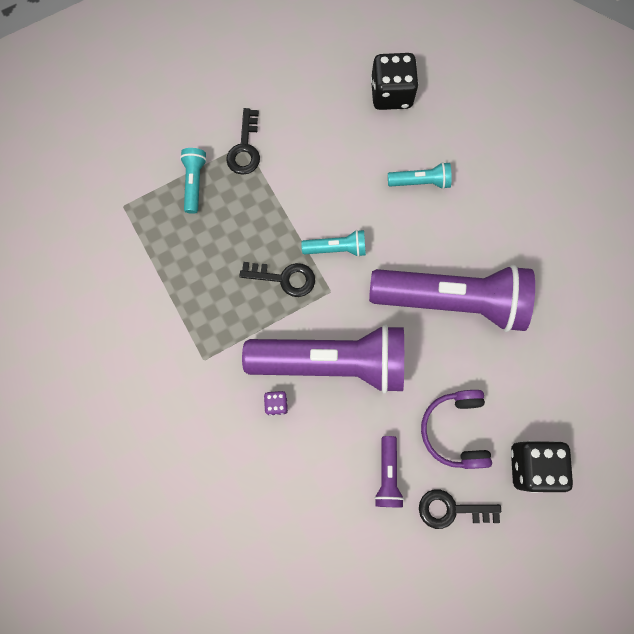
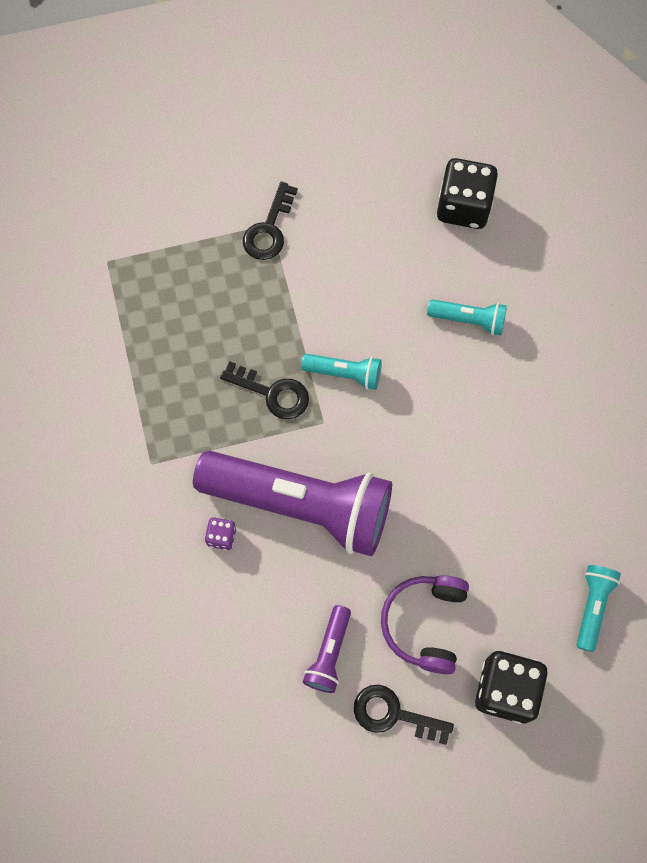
camera: 15 degrees right, 5 degrees down
turquoise flashlight [180,148,207,214] -> turquoise flashlight moved to [577,565,621,652]
purple flashlight [369,265,535,332] -> none

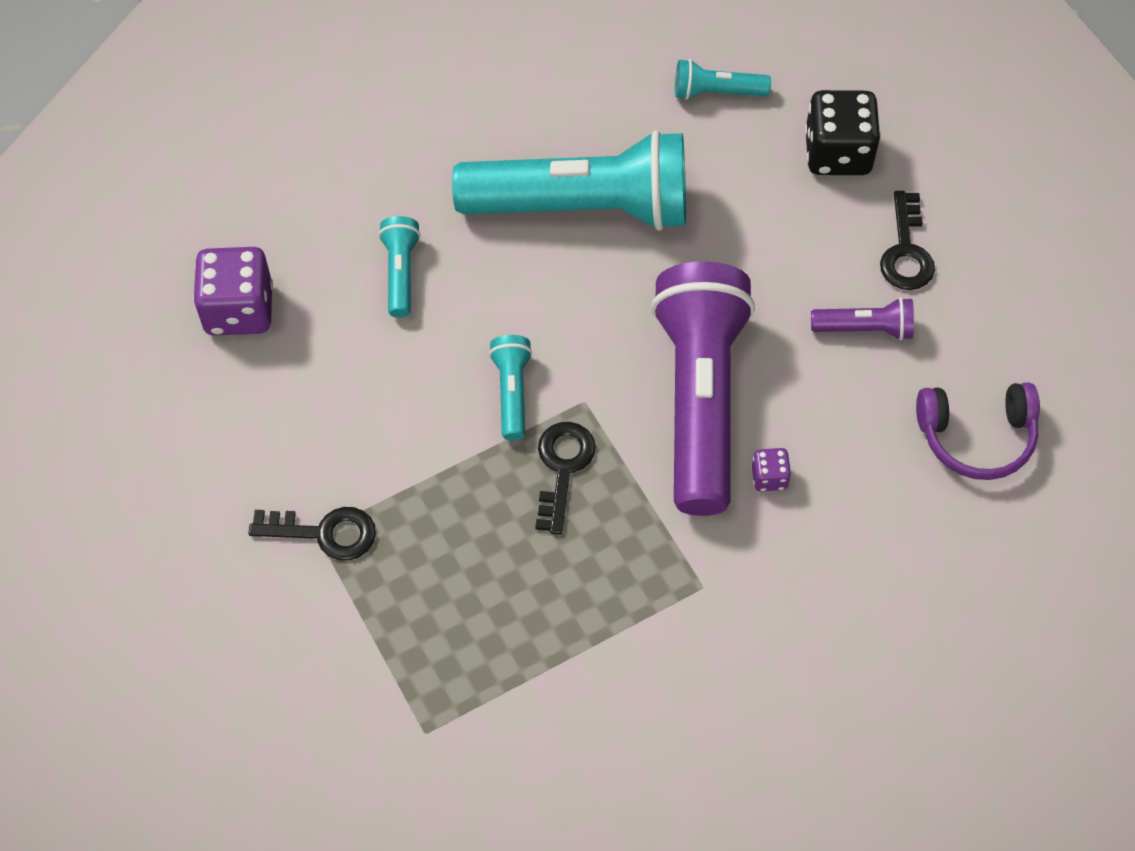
camera: 105 degrees left, 10 degrees down
purple headphones [381,575,469,674] -> purple headphones moved to [916,382,1040,480]
black dice [437,158,498,229] -> purple dice [193,247,273,336]
none -> turquoise flashlight [452,130,686,231]

